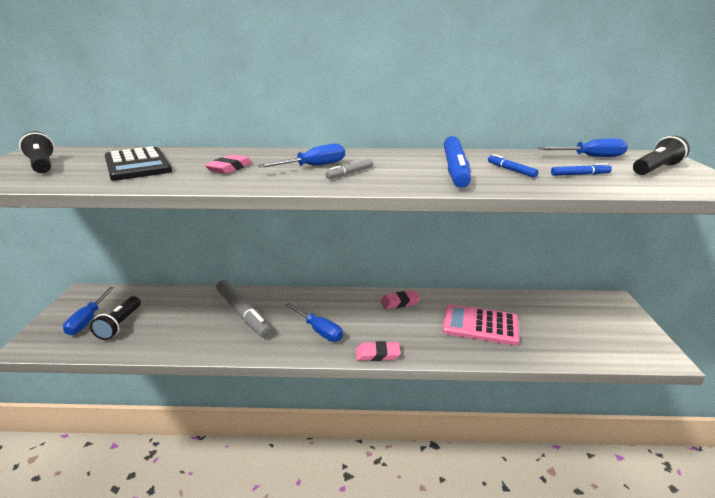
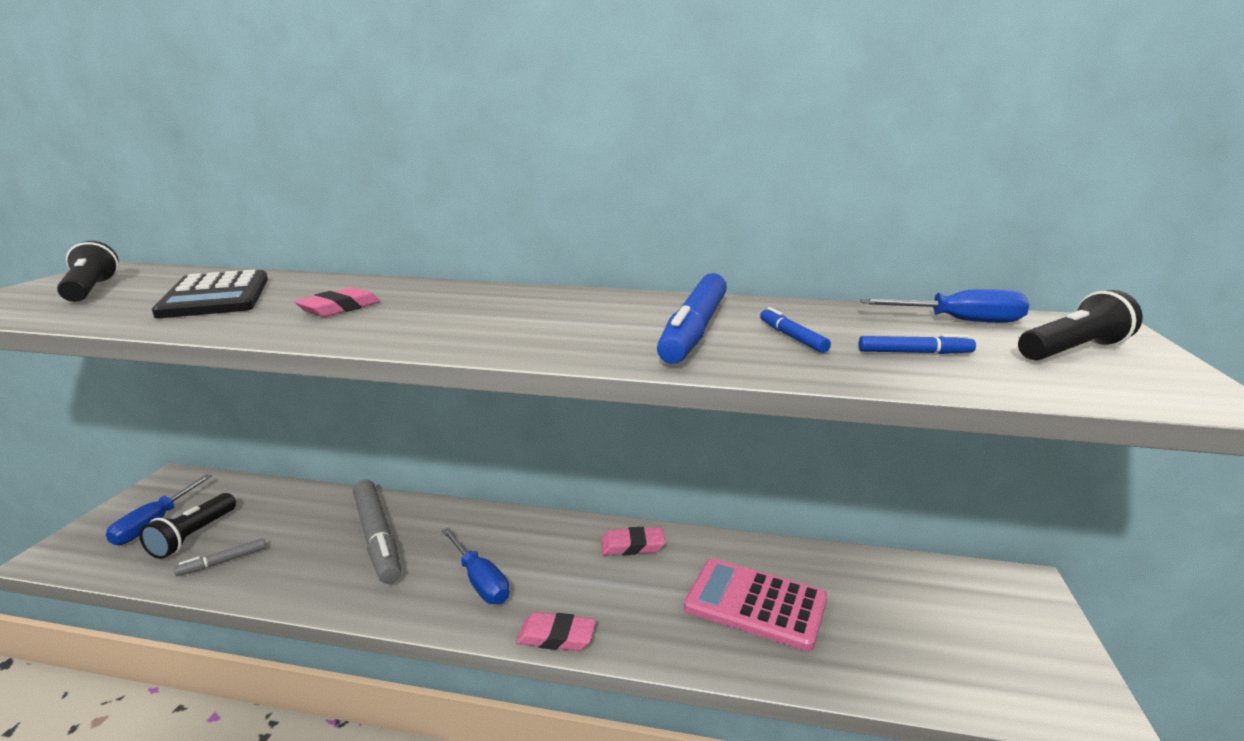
camera: 10 degrees right, 5 degrees down
blue screwdriver [257,143,345,168] -> none
grey marker [325,159,373,179] -> grey marker moved to [174,538,266,576]

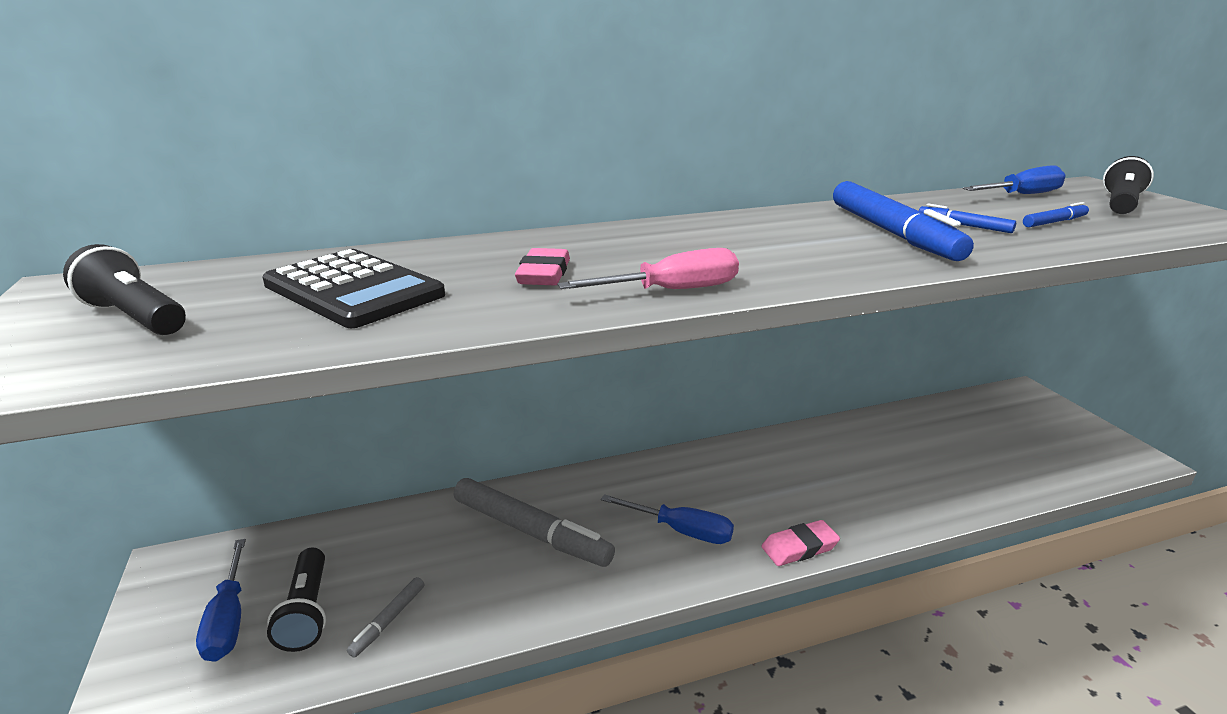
camera: 30 degrees left, 5 degrees up
pink eraser [601,527,665,555] -> none
pink calculator [684,559,827,651] -> none
none -> pink screwdriver [558,248,739,289]

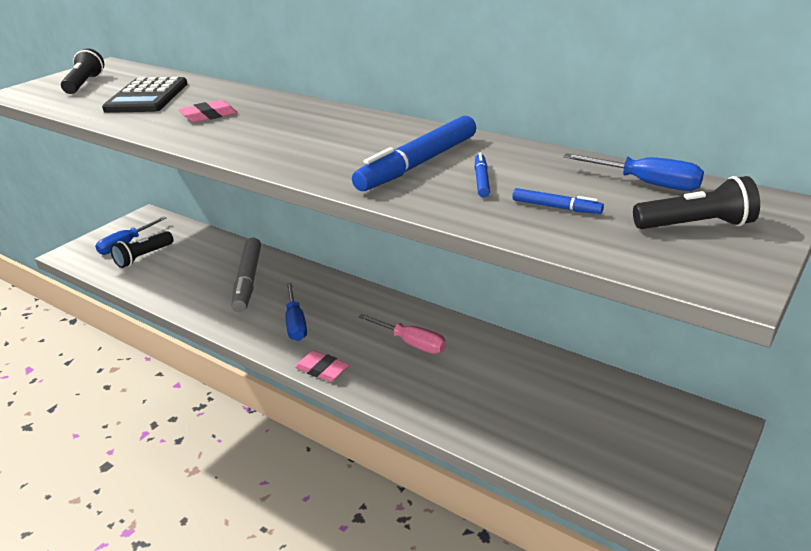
camera: 55 degrees right, 5 degrees up
grey marker [347,577,424,658] -> none
pink screwdriver [558,248,739,289] -> pink screwdriver moved to [358,314,446,354]

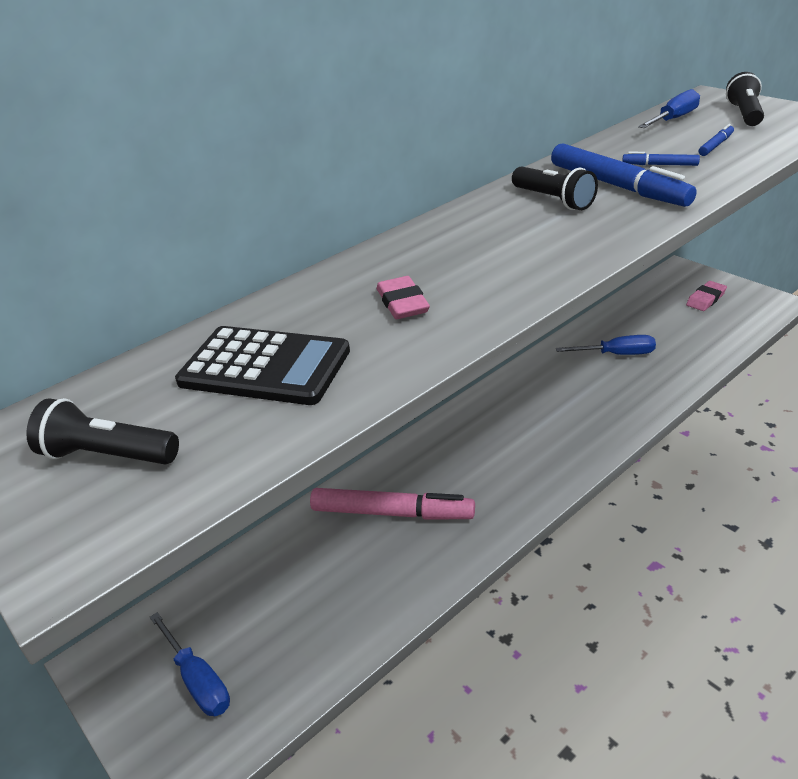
camera: 75 degrees left, 5 degrees up
black flashlight [110,231,174,268] -> black flashlight moved to [512,167,598,210]
grey marker [232,237,261,312] -> pink marker [310,488,475,520]
blue screwdriver [286,283,307,341] -> blue screwdriver moved to [556,335,656,355]
pink eraser [295,351,349,382] -> pink eraser moved to [686,281,727,311]
pink screwdriver [358,314,446,354] -> none

